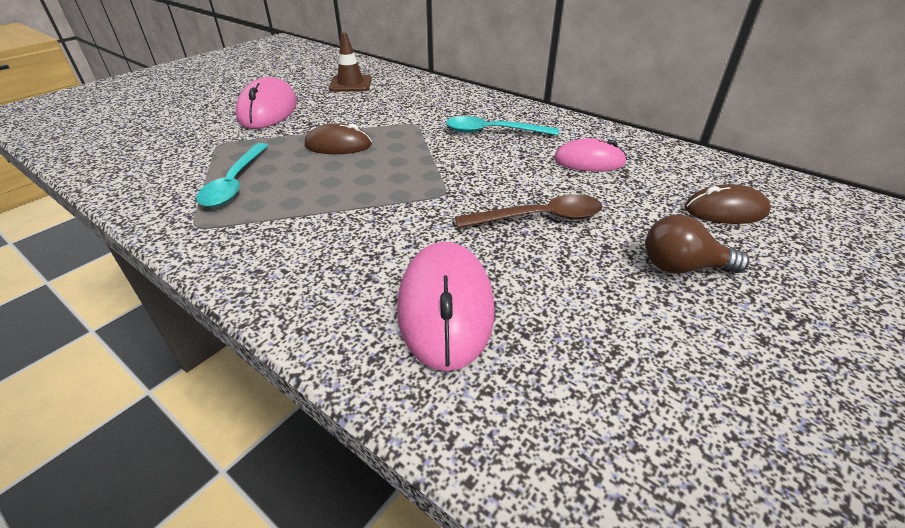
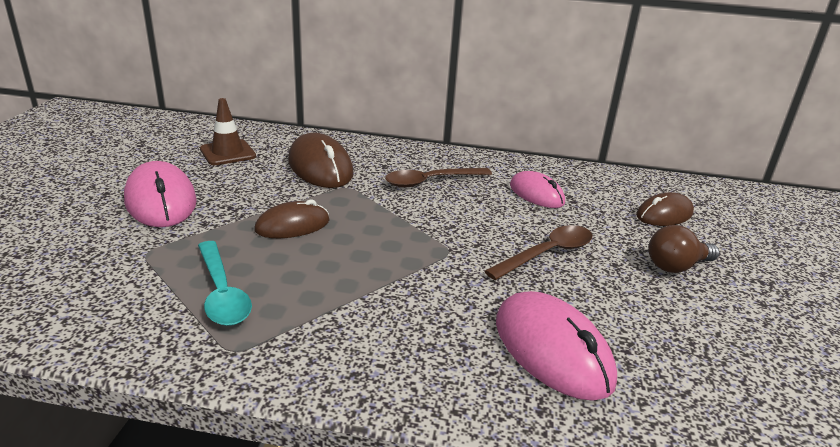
camera: 30 degrees left, 10 degrees down
turquoise spoon [446,116,559,135] -> brown spoon [385,168,492,188]
pink mouse [554,138,627,172] -> pink mouse turned 75 degrees clockwise [510,171,565,208]
none -> brown mouse [288,133,353,188]

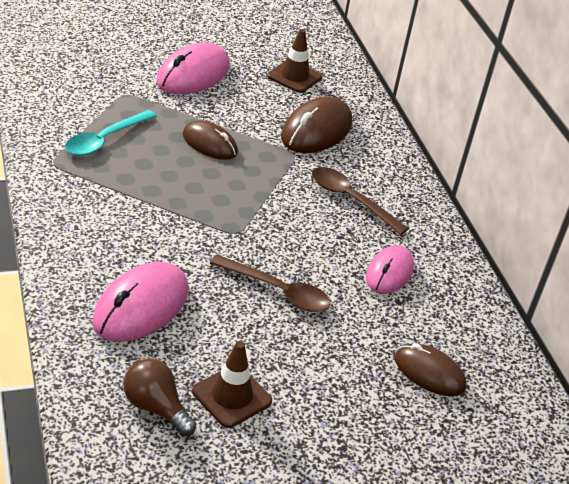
camera: 60 degrees right, 10 degrees up
brown light bulb [648,225,719,273] -> brown light bulb moved to [123,359,196,436]
none -> brown traffic cone [192,341,272,428]

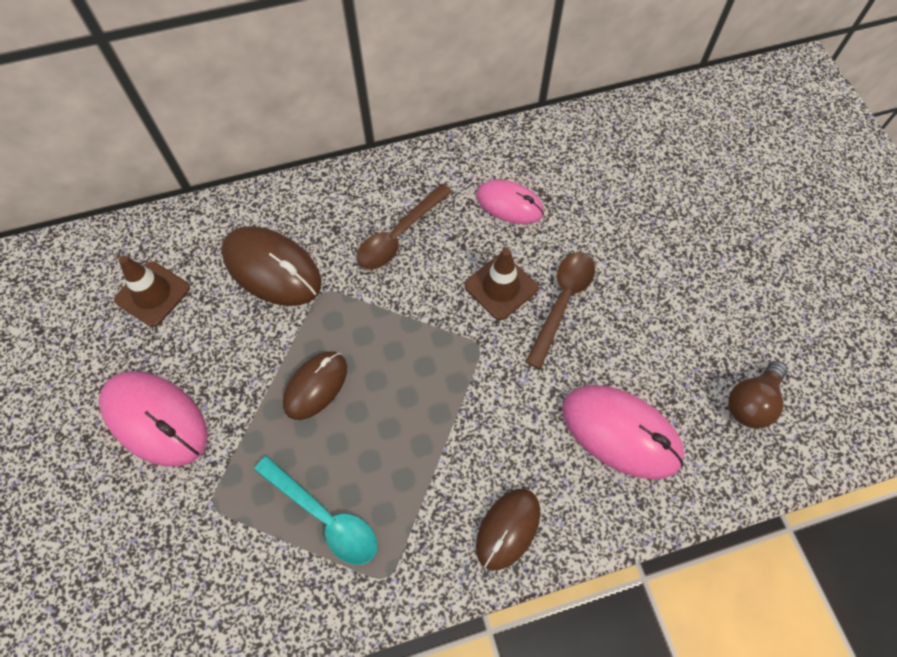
camera: 85 degrees left, 25 degrees up
brown traffic cone [192,341,272,428] -> brown traffic cone moved to [465,248,538,320]
brown mouse [395,343,467,396] -> brown mouse moved to [476,489,541,570]

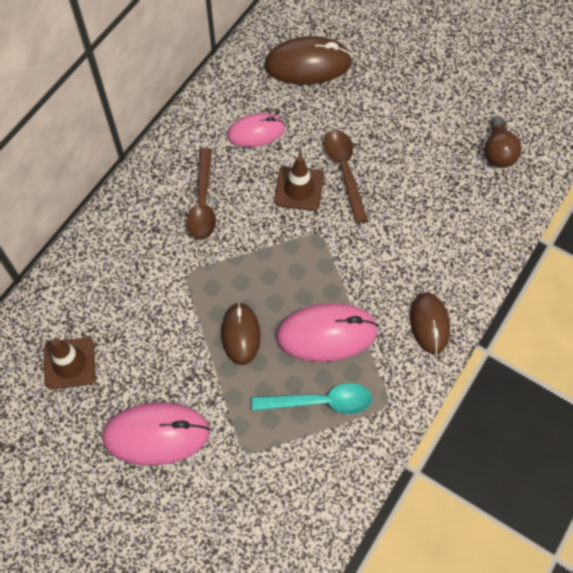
camera: 40 degrees left, 0 degrees up
brown mouse [221,226,322,306] -> brown mouse moved to [264,36,353,85]
pink mouse [562,385,684,480] -> pink mouse moved to [276,303,378,362]

